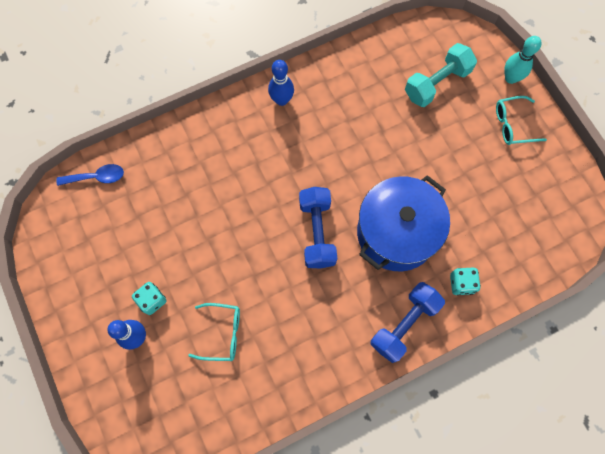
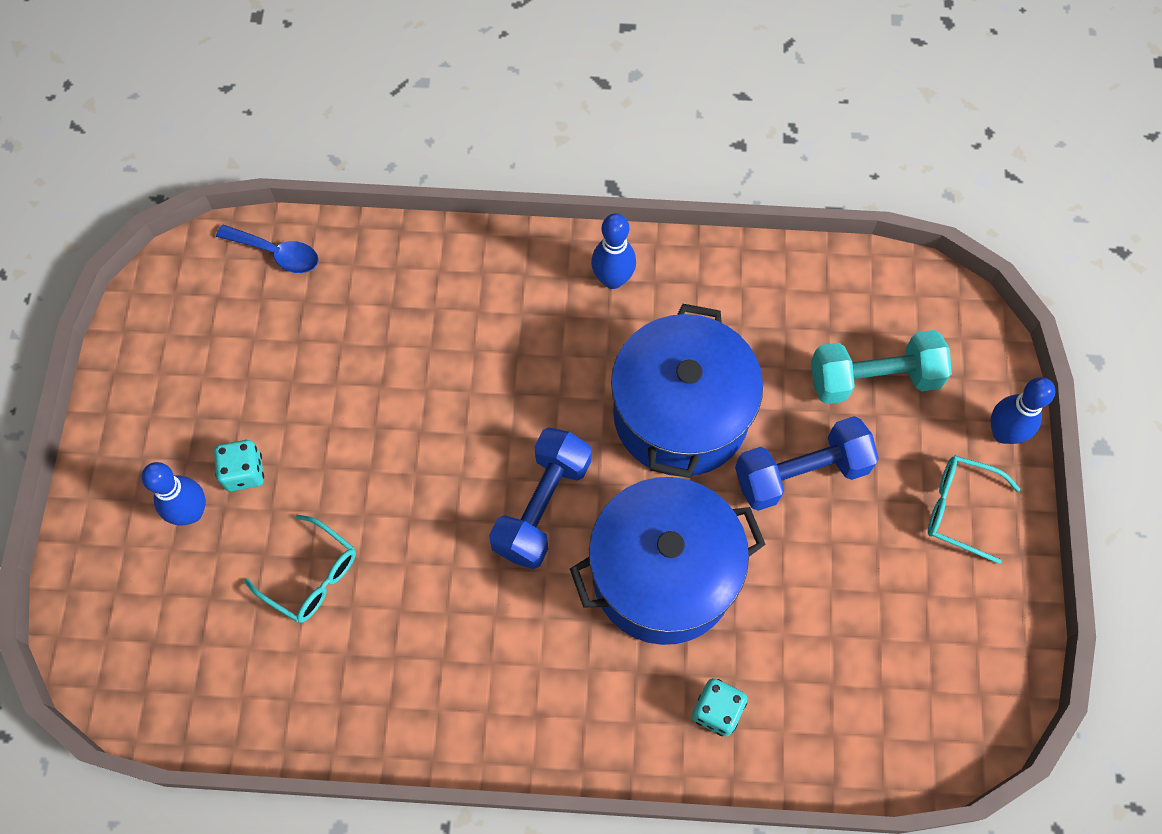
camera: 30 degrees right, 5 degrees down
blue dumbbell [371,282,445,363] -> blue dumbbell moved to [735,416,879,511]
turquoise bowling pin [504,36,541,84] -> blue bowling pin [991,377,1055,444]
none -> blue pot [611,304,763,478]

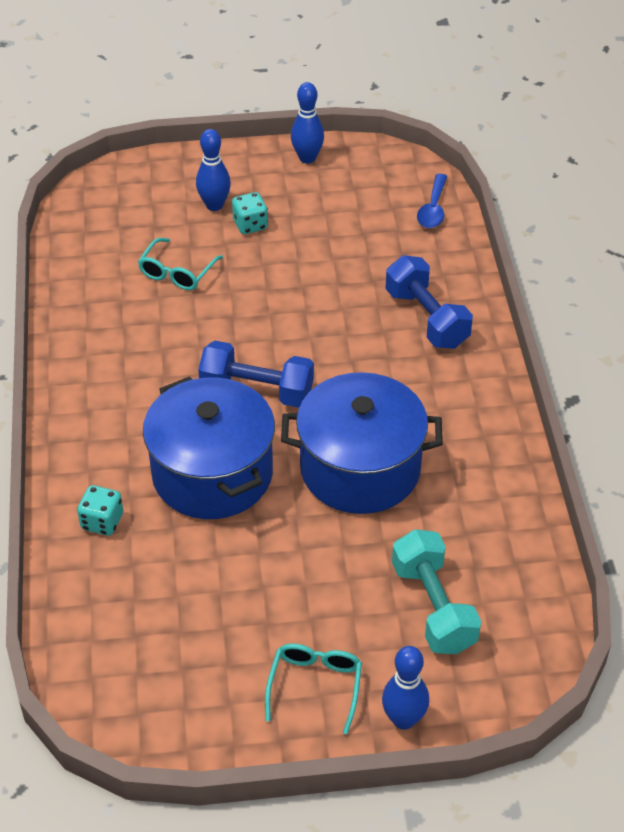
camera: 80 degrees right, 20 degrees down
blue bowling pin [591,213,636,289] -> blue bowling pin moved to [291,82,324,164]
blue dumbbell [735,416,879,511] -> blue dumbbell moved to [385,255,473,349]

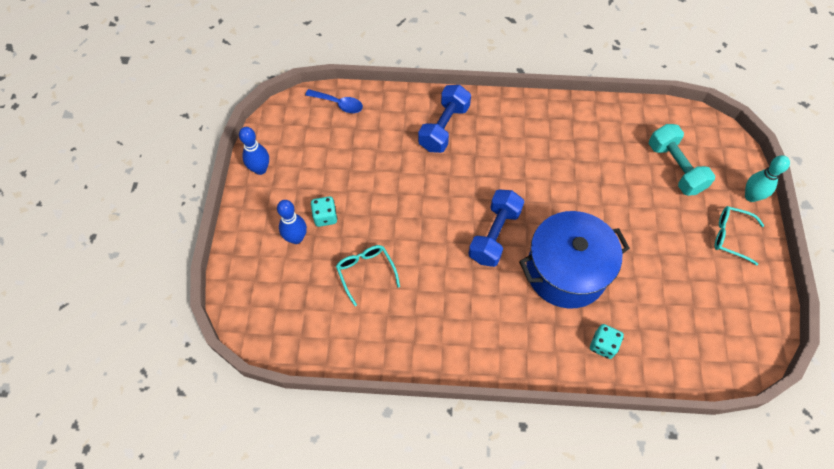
camera: 80 degrees left, 15 degrees up
turquoise glasses [138,238,223,290] -> turquoise glasses turned 150 degrees counterclockwise [336,245,400,306]
blue pot [281,372,443,514] -> none
blue bowling pin [382,646,429,730] -> turquoise bowling pin [745,155,790,202]
blue dumbbell [385,255,473,349] -> blue dumbbell turned 45 degrees counterclockwise [418,85,471,153]
turquoise dumbbell [392,529,481,654] -> turquoise dumbbell turned 75 degrees clockwise [649,124,715,196]

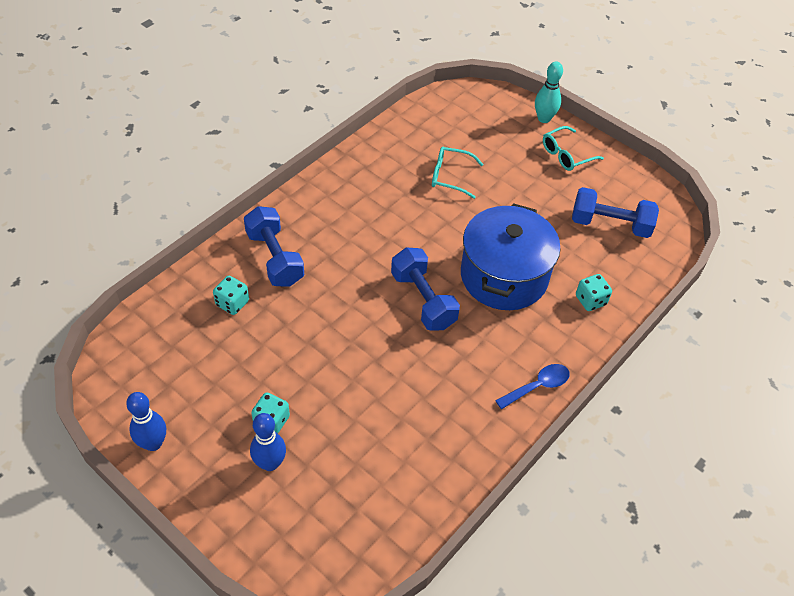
camera: 55 degrees left, 10 degrees down
blue spoon [305,89,363,113] -> blue spoon moved to [495,364,570,409]
turquoise glasses [336,245,400,306] -> turquoise glasses moved to [432,147,483,199]
turquoise dumbbell [649,124,715,196] -> none
none -> turquoise dice [213,276,249,315]
none -> blue dumbbell [572,187,659,238]

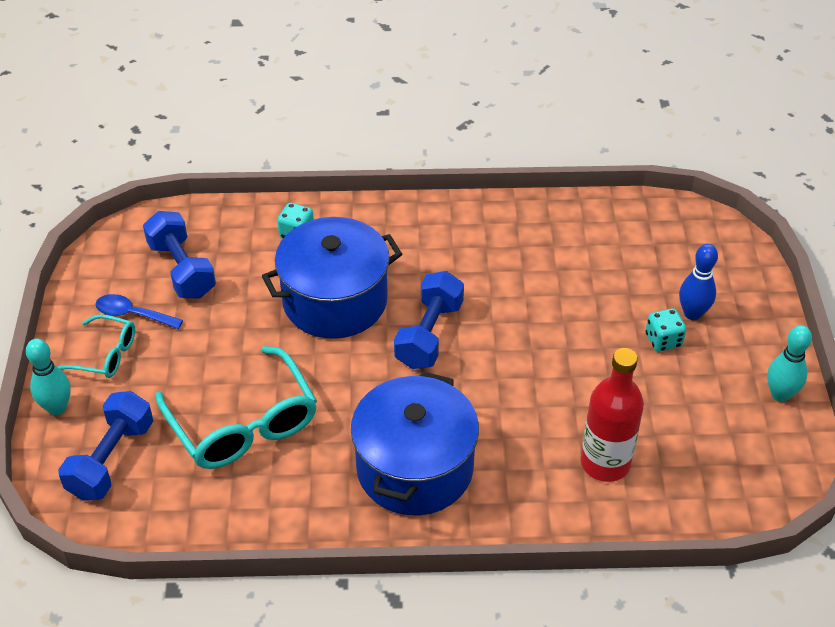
camera: 130 degrees left, 5 degrees down
blue bowling pin [126,392,166,451] -> turquoise bowling pin [767,325,812,402]
turquoise dice [213,276,249,315] -> red bottle [581,348,644,482]
blue dumbbell [244,206,304,287] -> blue dumbbell moved to [58,391,153,500]
turquoise glasses [432,147,483,199] -> turquoise glasses [155,346,317,469], size x1.85
blue spoon [495,364,570,409] -> blue spoon moved to [96,294,183,329]
none -> blue pot [351,371,479,515]

